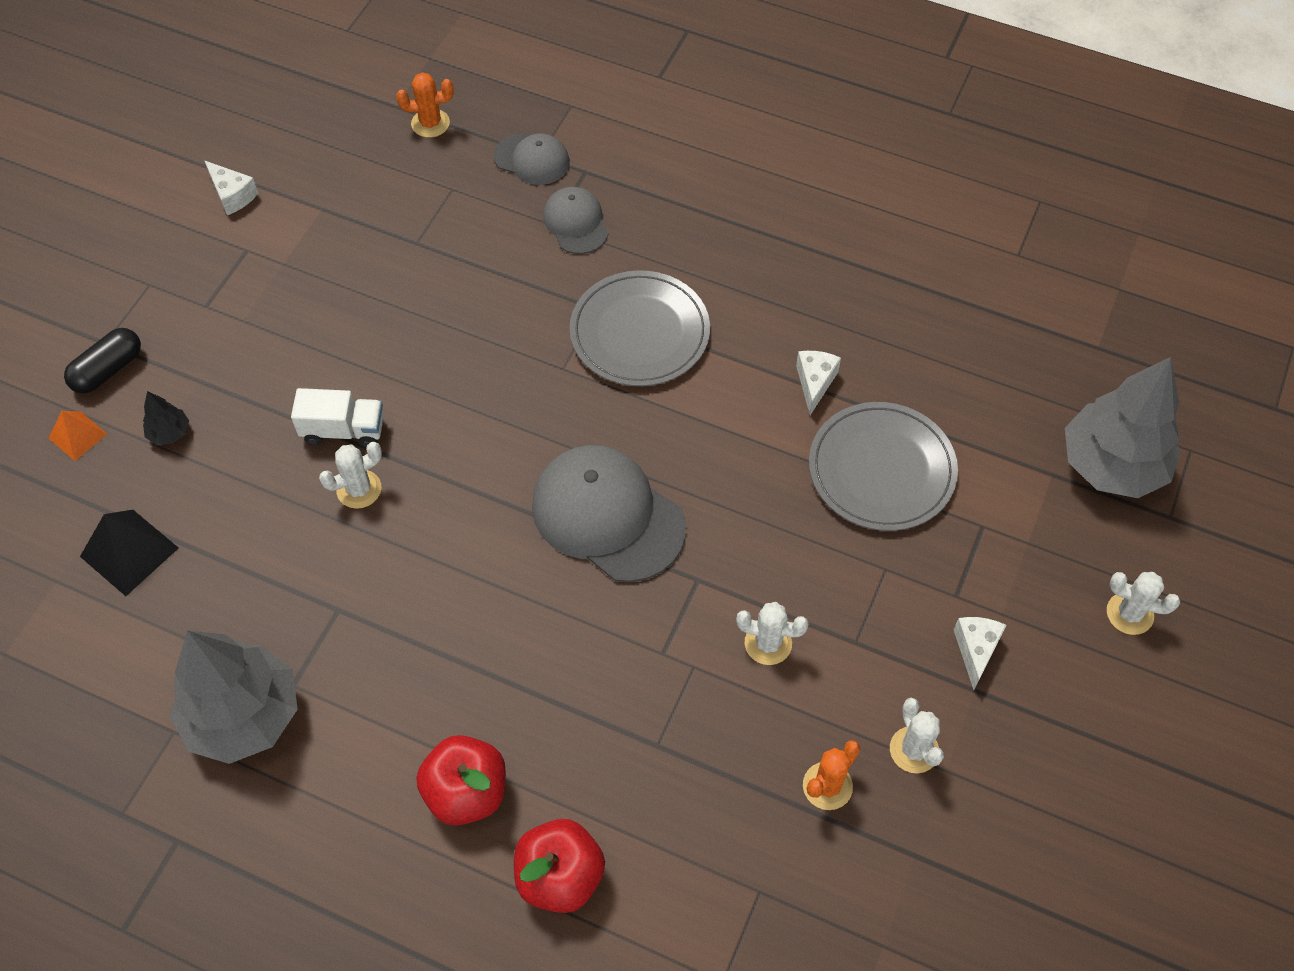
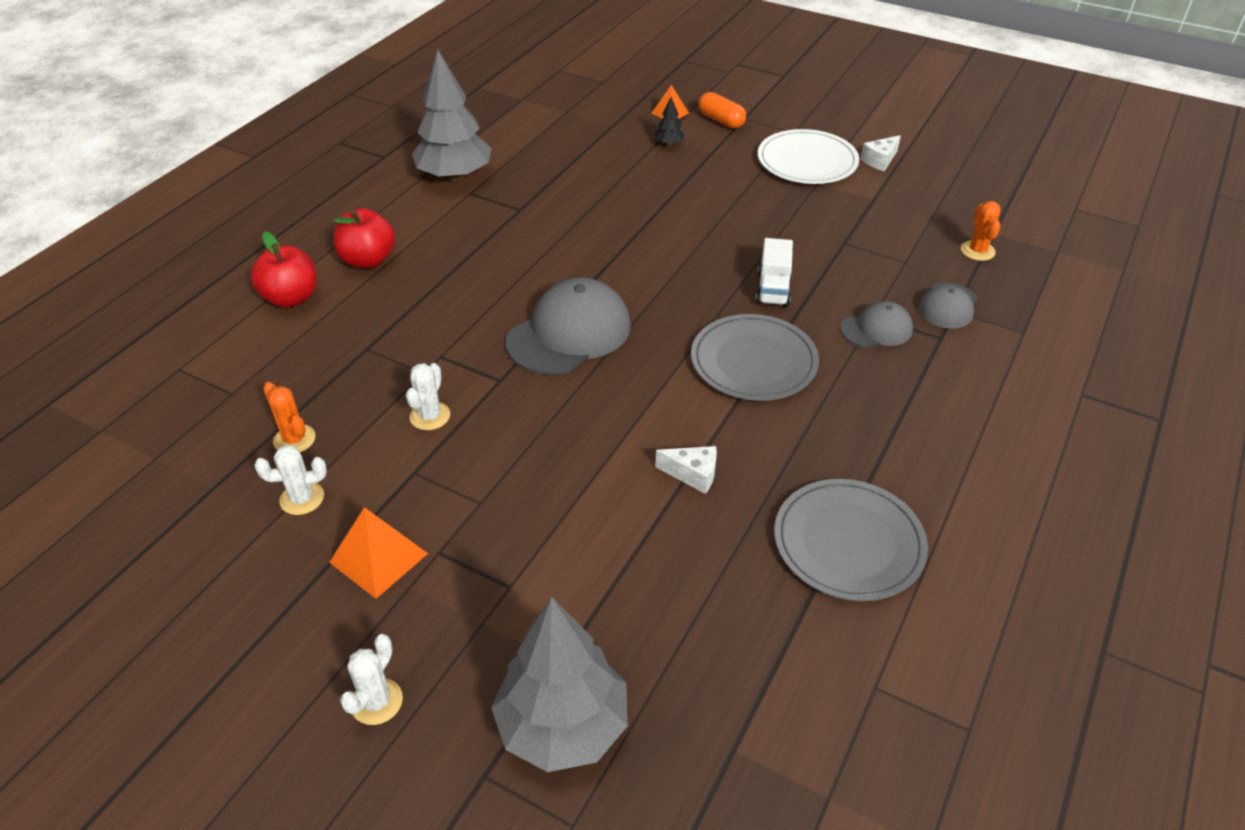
camera: 95 degrees right, 15 degrees down
black capsule [64,328,141,394] -> orange capsule [698,92,746,128]
black pyramid [80,510,179,596] -> none
white truck [291,388,384,447] -> white truck moved to [756,238,793,307]
white cactus [319,442,382,509] -> none
grey plate [809,402,958,531] -> grey plate moved to [774,479,928,601]
white cheese [953,617,1006,690] -> orange pyramid [329,507,428,599]
none -> white plate [758,129,859,184]

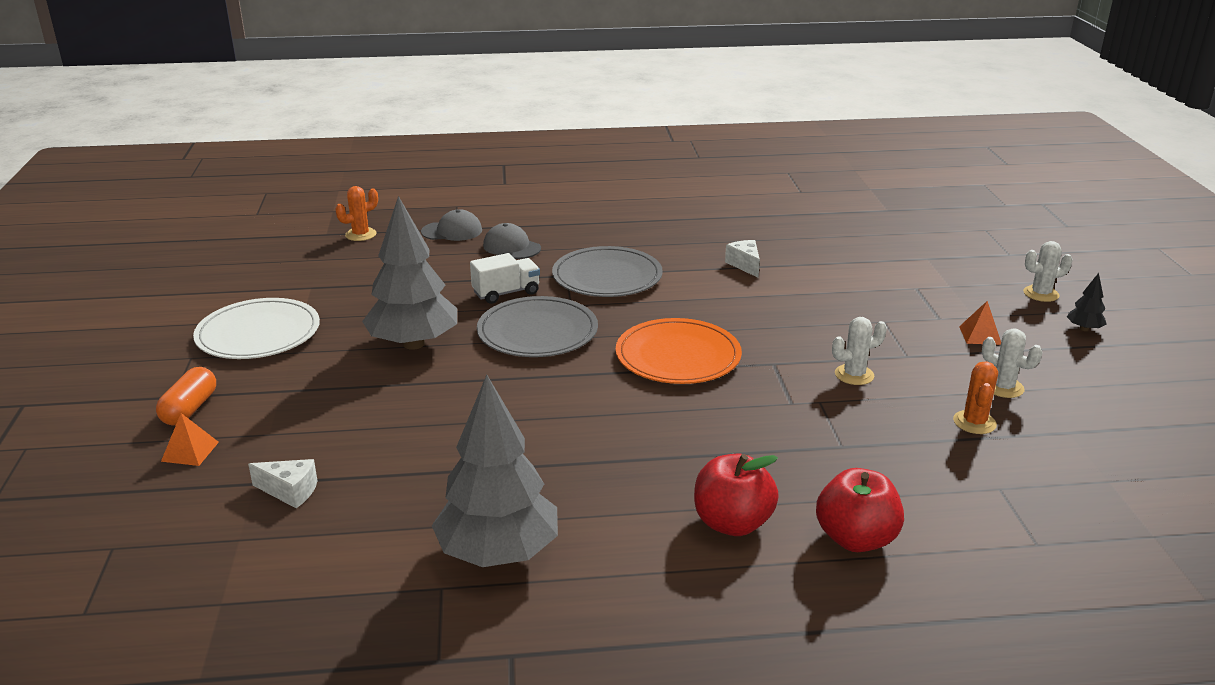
camera: 125 degrees left, 15 degrees down
orange pyramid [329,507,428,599] -> orange pyramid [959,301,1001,345], size x0.62
grey tree [491,597,628,772] -> grey tree moved to [362,196,457,350]
grey cap [506,278,631,375] -> orange plate [616,318,742,384]
black tree [655,97,685,146] -> black tree moved to [1067,273,1107,331]
grey plate [774,479,928,601] -> grey plate moved to [477,296,598,357]
white cheese [861,135,901,171] -> white cheese moved to [248,459,318,508]

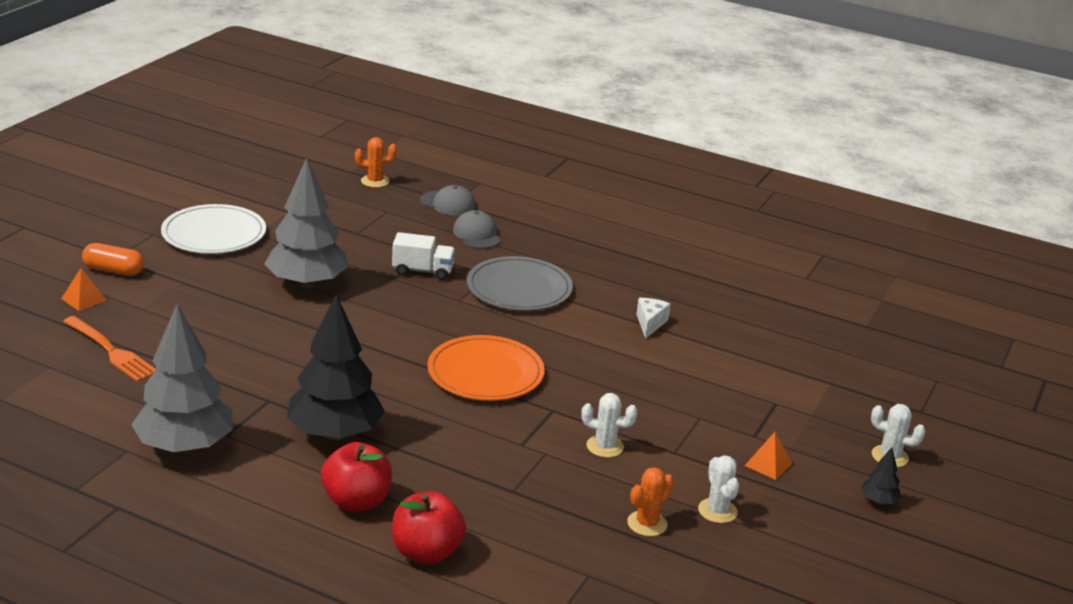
camera: 30 degrees right, 0 degrees up
orange capsule [156,367,216,425] -> orange capsule turned 60 degrees clockwise [82,243,144,276]
white cheese [248,459,318,508] -> orange fork [63,316,156,382]
grey plate [477,296,598,357] -> none
none -> black tree [287,294,385,441]

